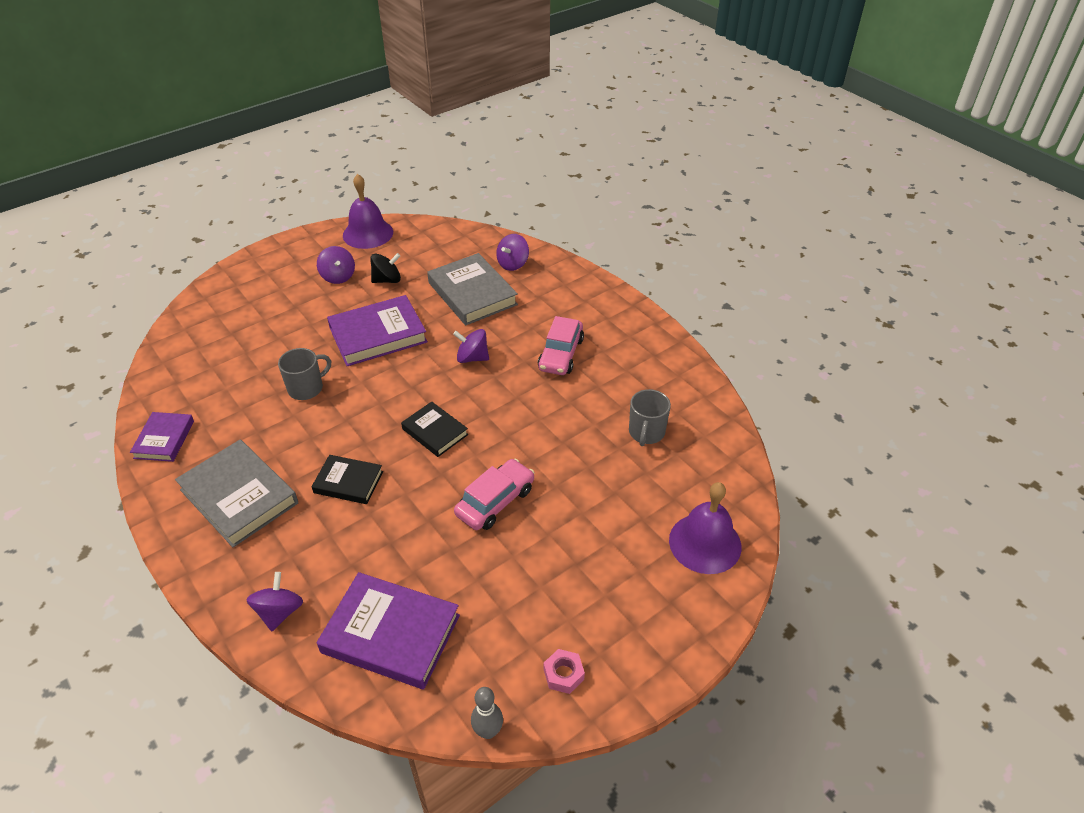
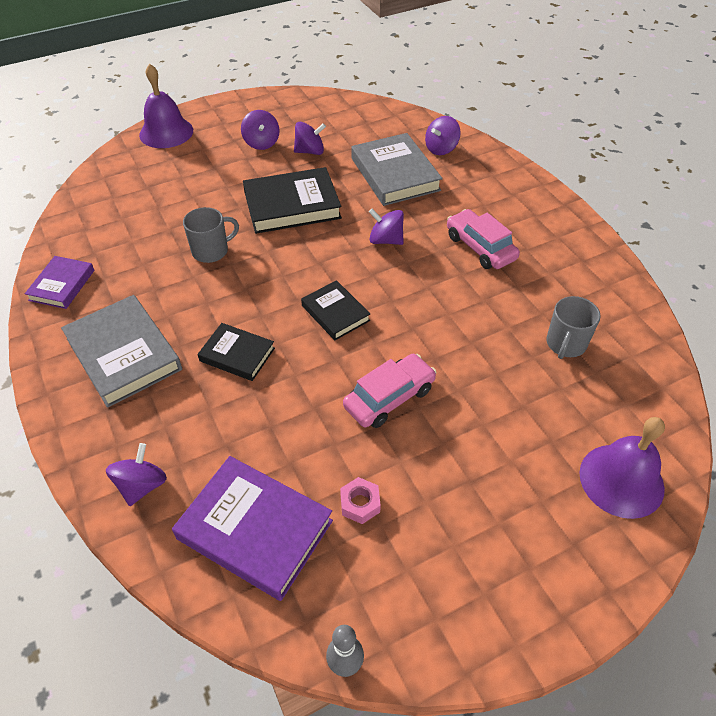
camera: 10 degrees right, 5 degrees up
purple book [327,295,428,366] -> black book [243,167,342,234]
purple bell [343,174,393,249] -> purple bell moved to [139,63,193,148]
black spinning top [370,253,401,283] -> purple spinning top [294,122,326,155]
pink car [538,316,584,375] -> pink car turned 120 degrees clockwise [447,209,520,269]
pink nut [544,649,585,694] -> pink nut moved to [340,477,381,524]

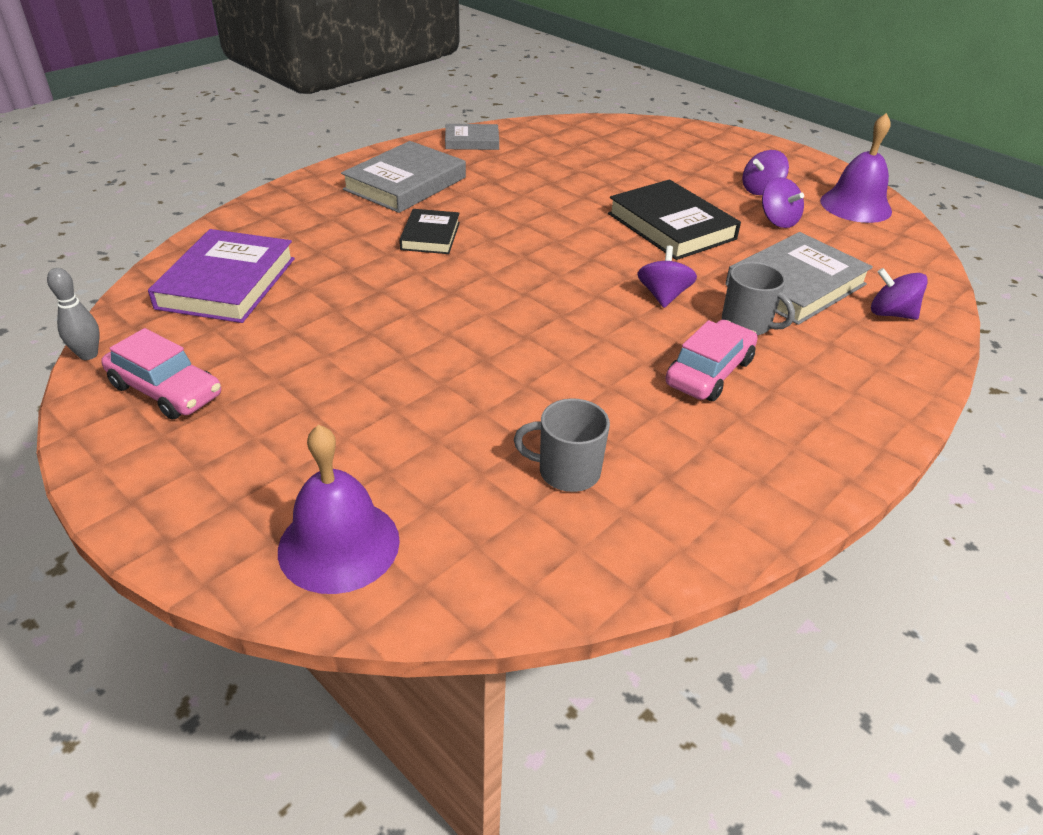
camera: 70 degrees right, 10 degrees down
purple book [25,256,94,309] -> grey book [445,124,499,150]
purple spinning top [106,443,167,506] -> none
purple bell [139,63,193,148] -> purple bell moved to [820,113,892,223]
grey mug [183,207,239,263] -> grey mug moved to [722,262,795,336]
black book [301,280,370,340] -> none
pink nut [340,477,381,524] -> none
pink car [343,354,437,428] -> pink car moved to [101,328,221,420]

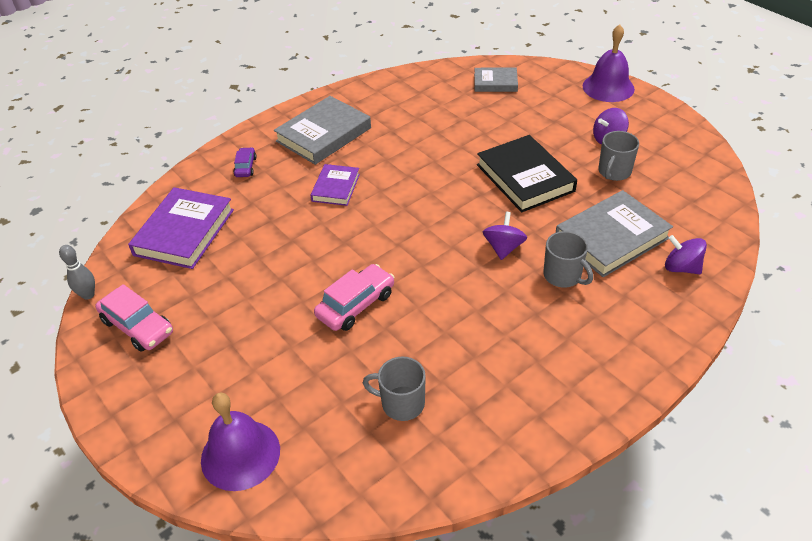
camera: 10 degrees right, 5 degrees up
black book [399,209,460,254] -> purple book [311,164,360,206]
grey book [445,124,499,150] -> grey book moved to [474,68,518,92]
pink car [665,320,758,401] -> pink car moved to [314,264,394,331]
purple spinning top [762,177,804,228] -> grey mug [598,131,639,181]
purple bell [820,113,892,223] -> purple bell moved to [582,24,635,102]
none -> purple car [233,147,257,177]

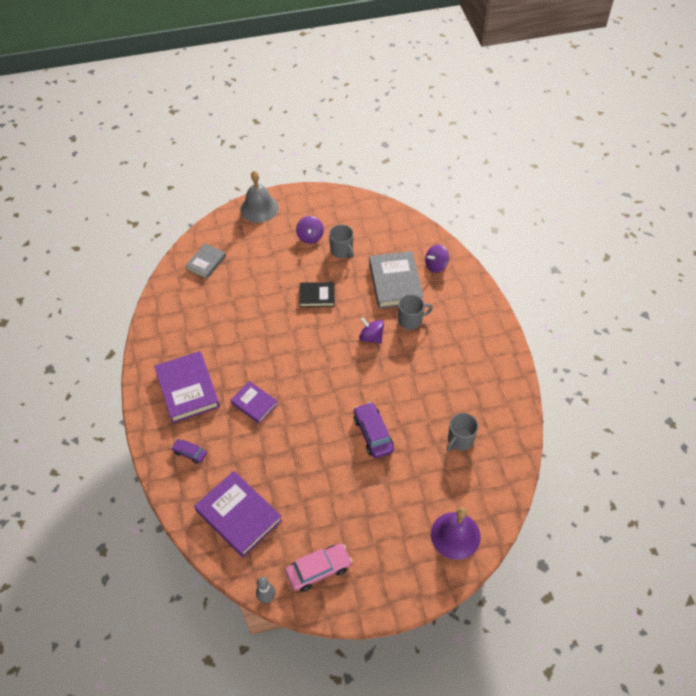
camera: 65 degrees left, 10 degrees up
grey book [274,96,371,165] -> purple book [154,351,220,423]
pink car [314,264,394,331] -> purple car [354,402,394,458]
black book [477,135,577,213] -> black book [299,282,335,307], size x0.58
purple bell [582,24,635,102] -> grey bell [241,171,279,223]

